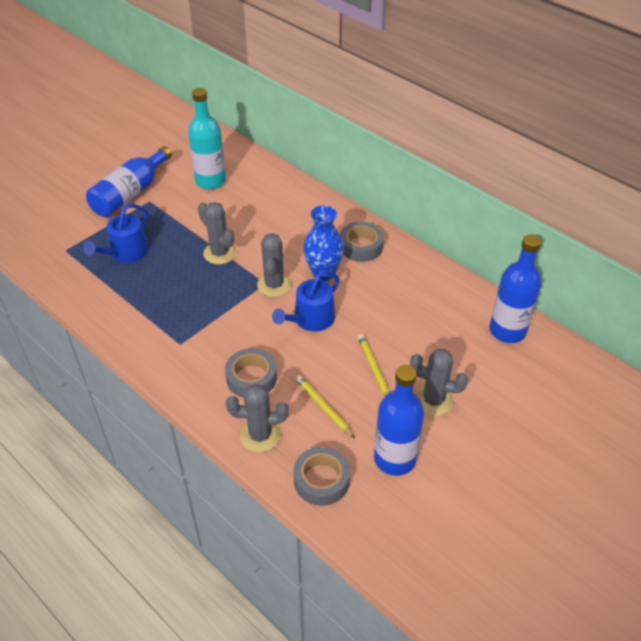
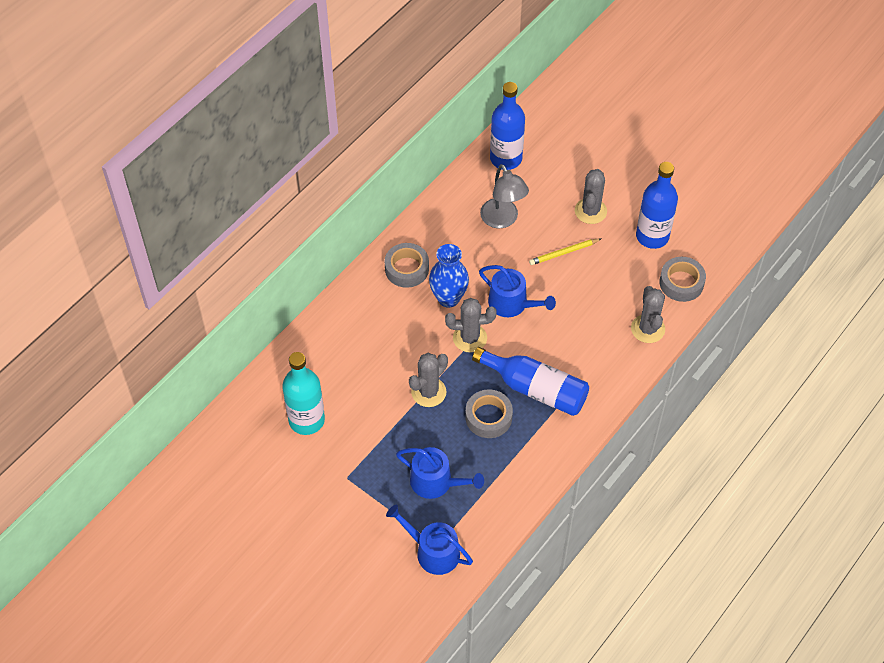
camera: 95 degrees left, 10 degrees up
blue bottle [86,146,172,217] -> blue bottle moved to [472,347,589,416]
grey tape [225,348,277,398] -> grey tape moved to [465,389,513,438]
yellow pencil [296,375,355,439] -> none
none -> blue watering can [386,505,473,575]
none -> grey lamp [480,164,529,228]

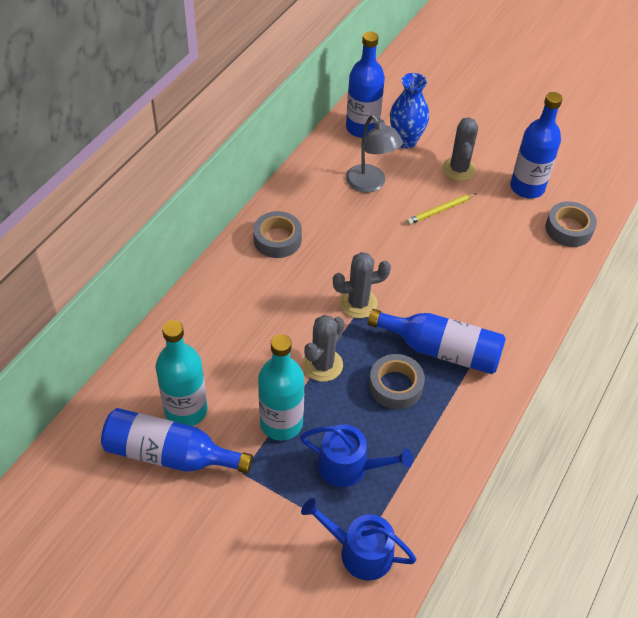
camera: 10 degrees left, 5 degrees down
blue vase [429,244,469,308] -> blue vase moved to [390,73,429,149]
blue watering can [479,265,556,317] -> none
grey cactus [631,286,665,343] -> none
none -> blue bottle [101,408,253,473]
none -> turquoise bottle [258,334,304,441]

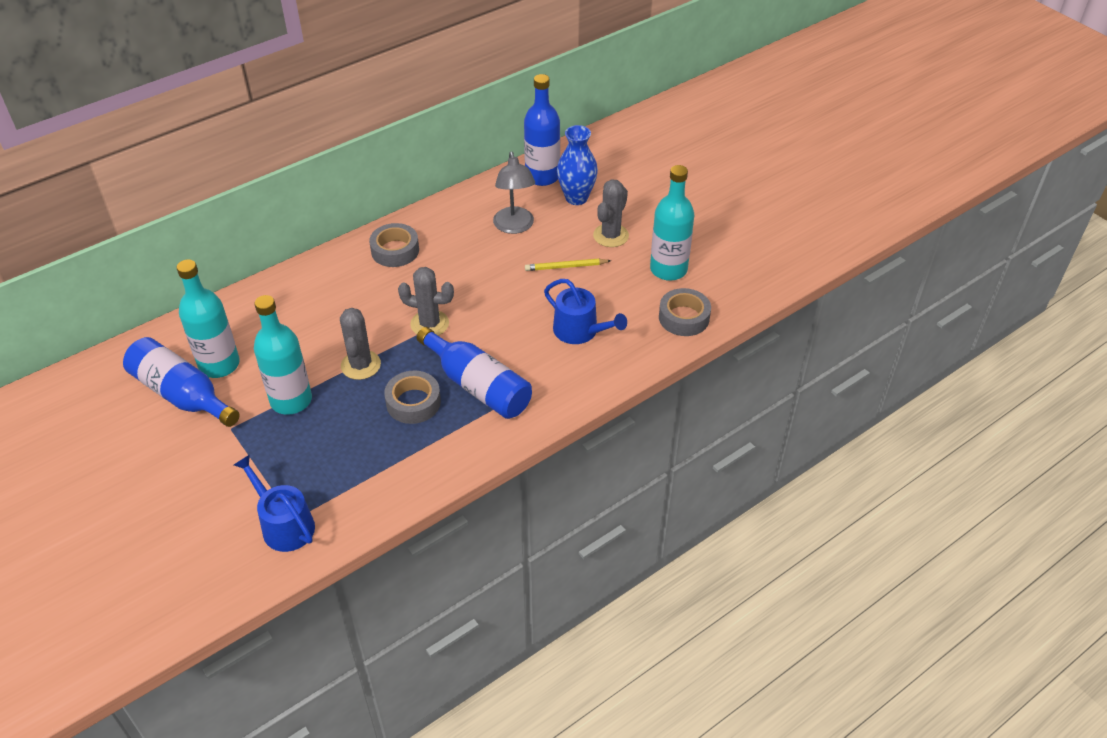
camera: 25 degrees right, 5 degrees down
blue watering can [300,424,413,487] -> blue watering can moved to [544,279,627,344]
grey cactus [303,315,344,382] -> grey cactus turned 60 degrees counterclockwise [340,308,381,380]
blue bottle [510,92,563,199] -> turquoise bottle [650,165,694,281]

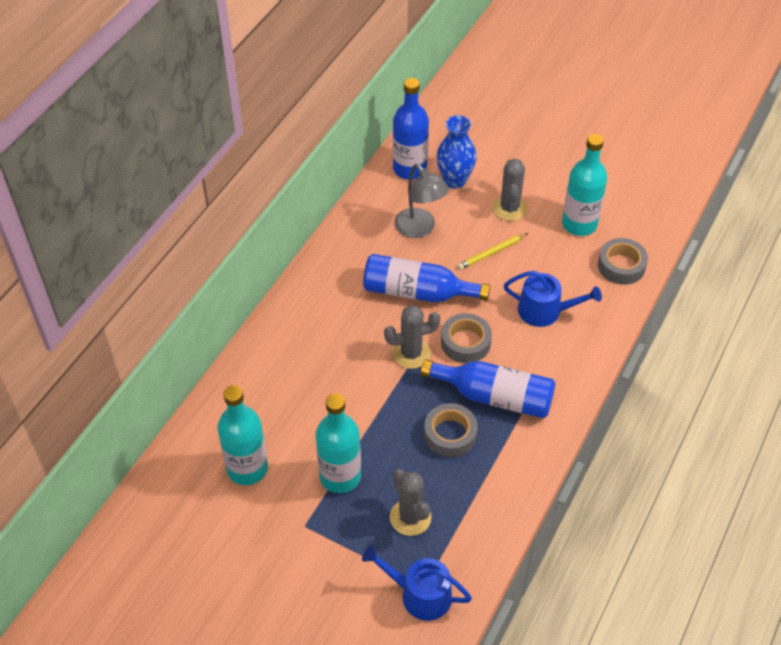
camera: 25 degrees left, 5 degrees up
blue bottle [123,337,240,427] -> blue bottle moved to [363,254,490,303]
grey cactus [340,308,381,380] -> grey cactus moved to [390,469,432,536]
grey tape [369,223,419,267] -> grey tape moved to [441,313,492,363]

